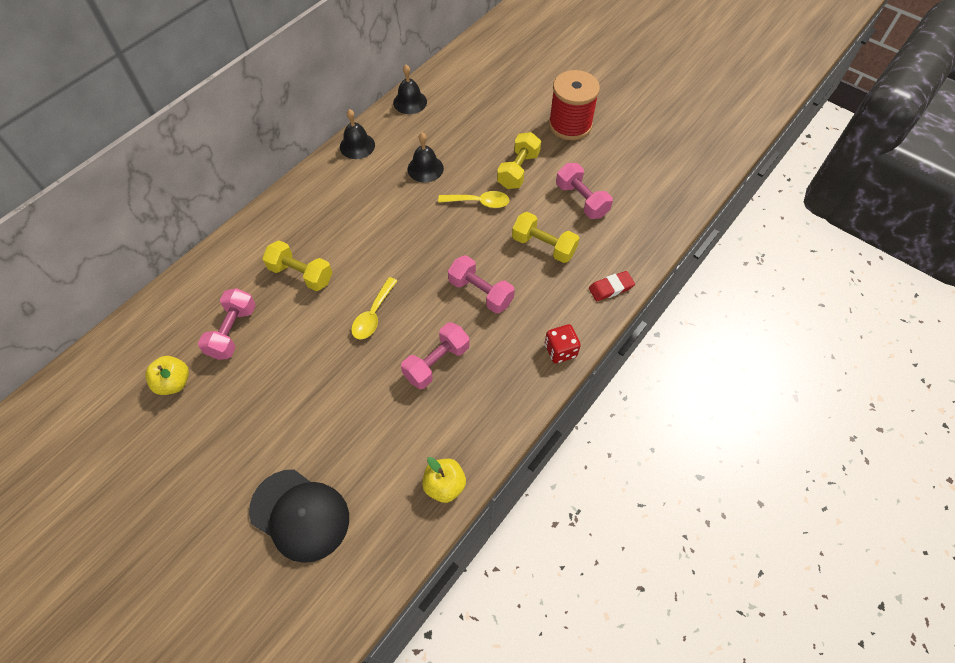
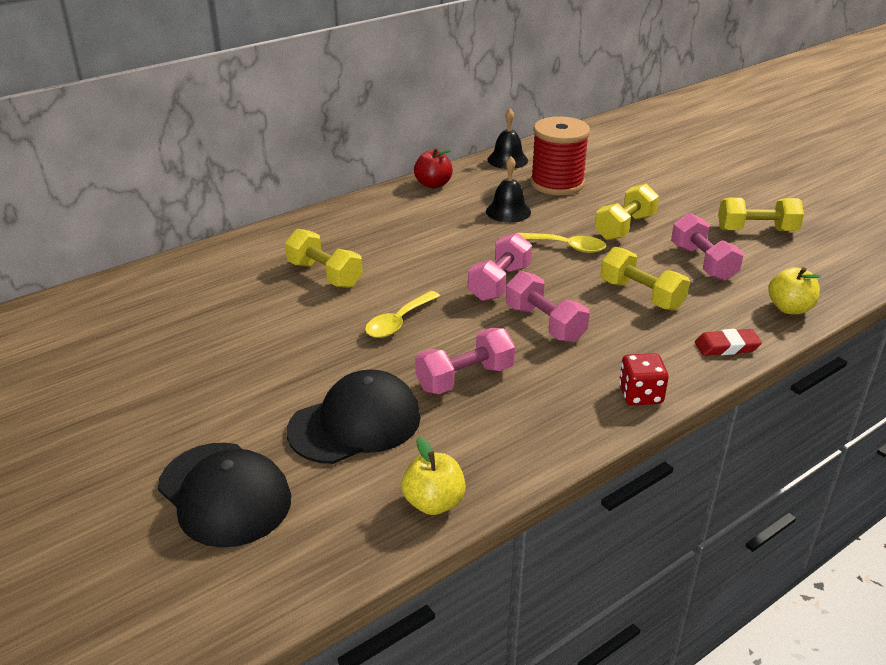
camera: 15 degrees right, 25 degrees down
yellow apple [145,356,189,395] -> yellow apple moved to [768,267,821,314]
pink dumbbell [198,288,256,360] -> pink dumbbell moved to [468,233,532,301]
black bell [340,109,375,159] -> red apple [414,148,453,188]
red spool [549,70,600,140] -> red spool moved to [530,116,590,195]
none -> black cap [287,369,421,464]
none -> yellow dumbbell [718,198,804,231]

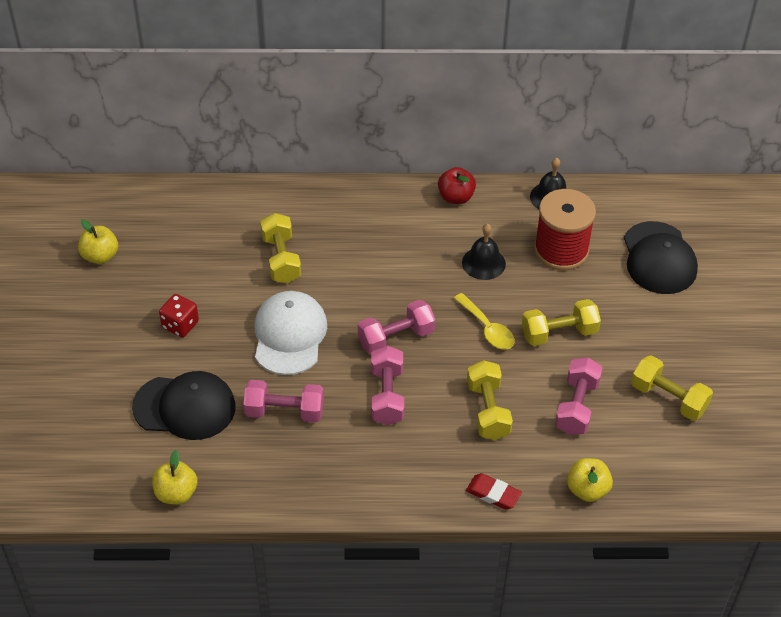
camera: 35 degrees right, 15 degrees up
black cap [158,443,291,548] -> black cap moved to [624,221,698,294]
yellow spoon [365,291,440,338] -> white cap [255,291,327,375]
red dice [619,353,669,405] -> red dice moved to [159,294,199,338]
none -> yellow apple [78,219,118,264]

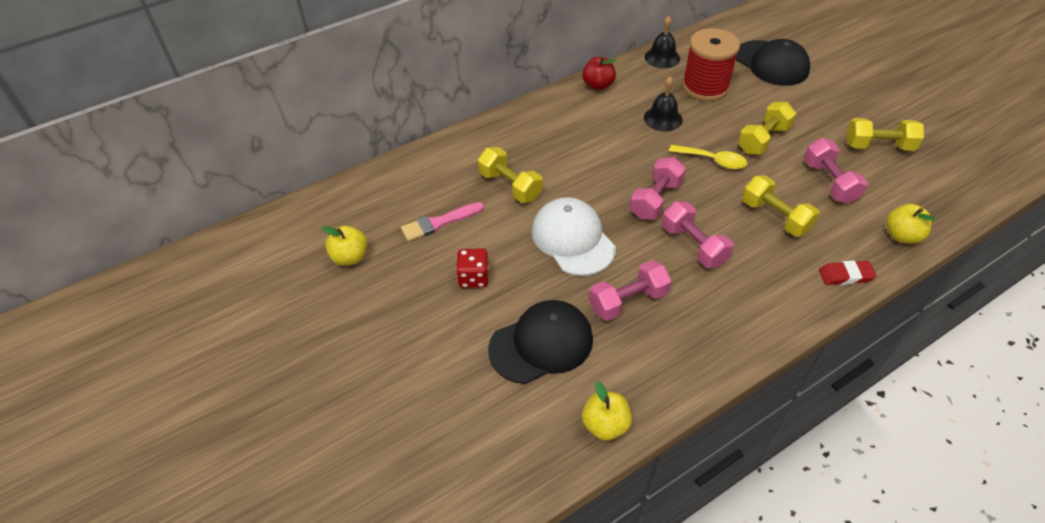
camera: 30 degrees left, 0 degrees up
none -> pink brush [401,202,484,242]

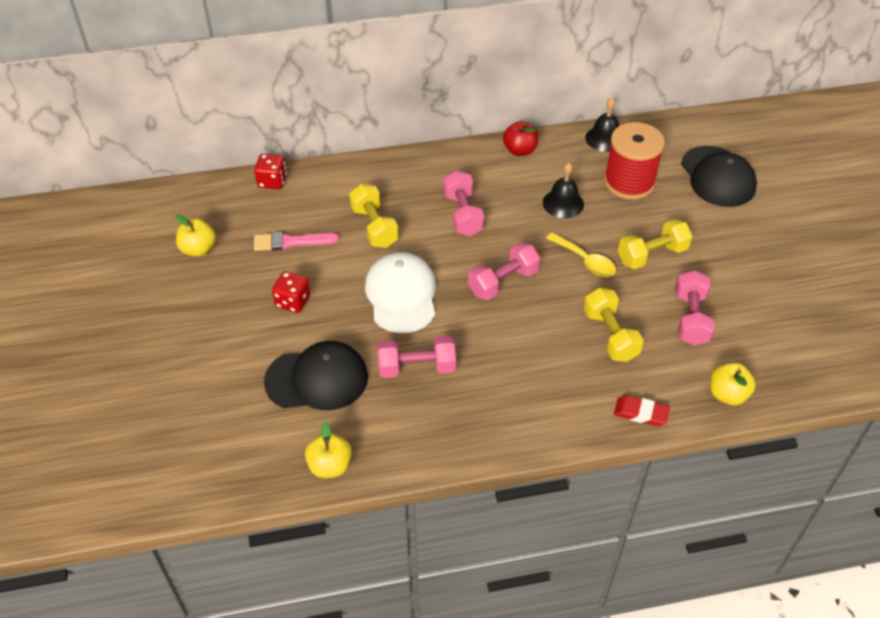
camera: 20 degrees right, 0 degrees up
pink dumbbell [662,202,734,268] -> pink dumbbell moved to [443,170,484,236]
yellow dumbbell [847,118,924,151] -> none
none -> red dice [254,154,287,189]

